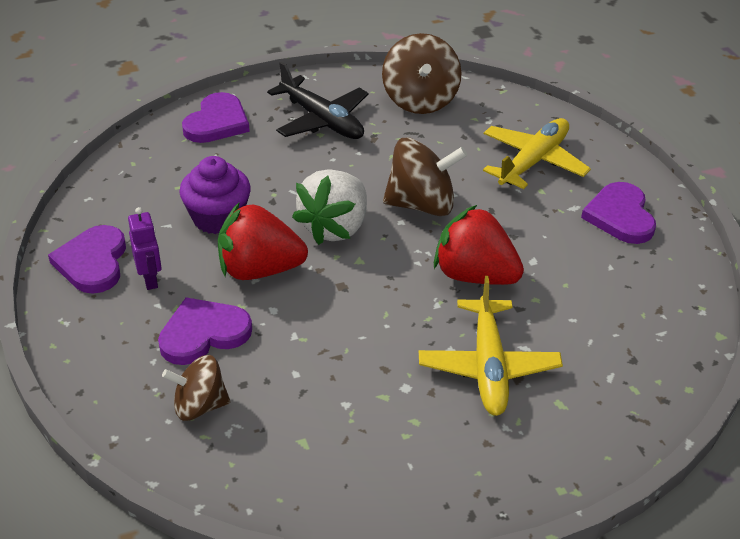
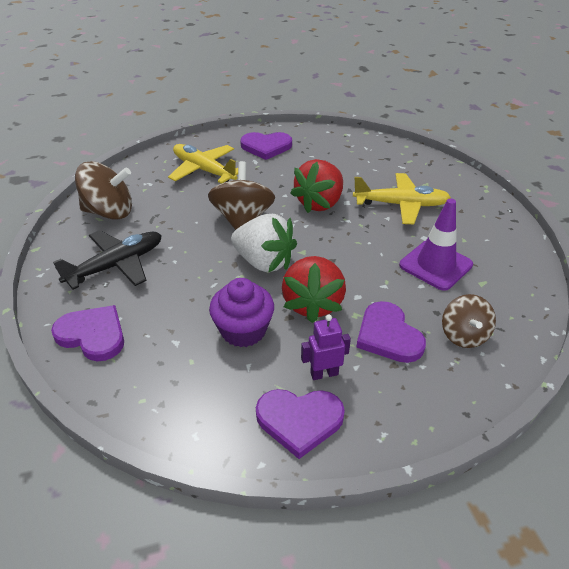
camera: 85 degrees left, 0 degrees up
none -> purple traffic cone [399,199,473,291]

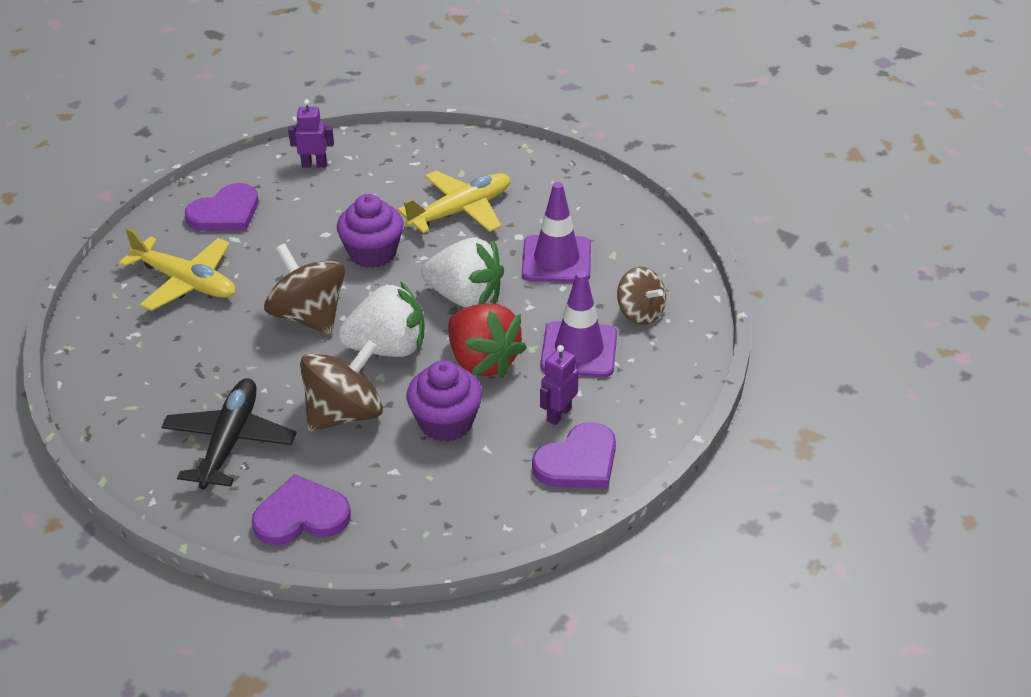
camera: 40 degrees left, 0 degrees up
brown spinning top [75,161,132,220] -> brown spinning top moved to [300,340,383,432]
yellow plane [168,144,238,184] -> yellow plane turned 150 degrees counterclockwise [119,228,236,311]
red strawberry [290,159,343,213] -> purple cupcake [337,194,403,268]
purple heart [356,301,426,363] -> purple traffic cone [540,271,617,377]
none -> purple robot [288,99,334,168]
none -> white strawberry [422,238,504,308]

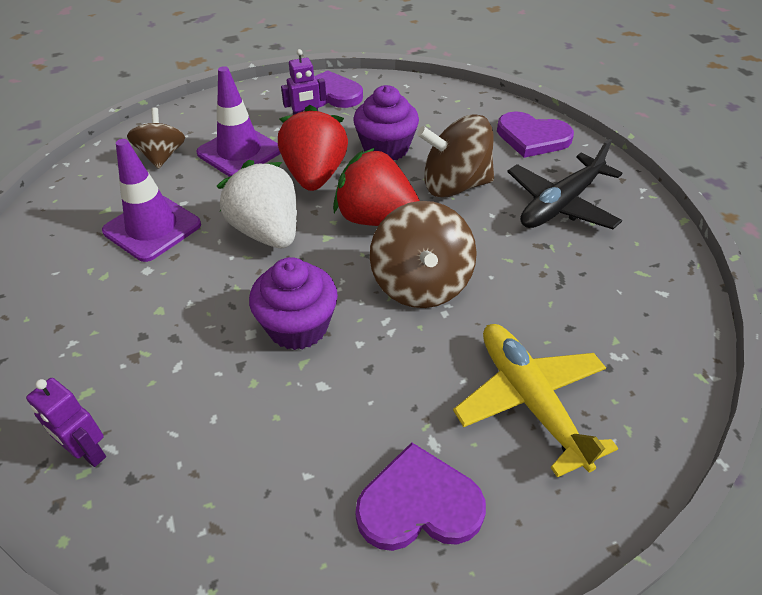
camera: 145 degrees left, 5 degrees up
purple robot [288,99,334,168] -> purple robot moved to [26,378,106,467]
white strawberry [338,281,425,357] -> red strawberry [333,148,420,226]
yellow plane [397,171,510,233] -> none

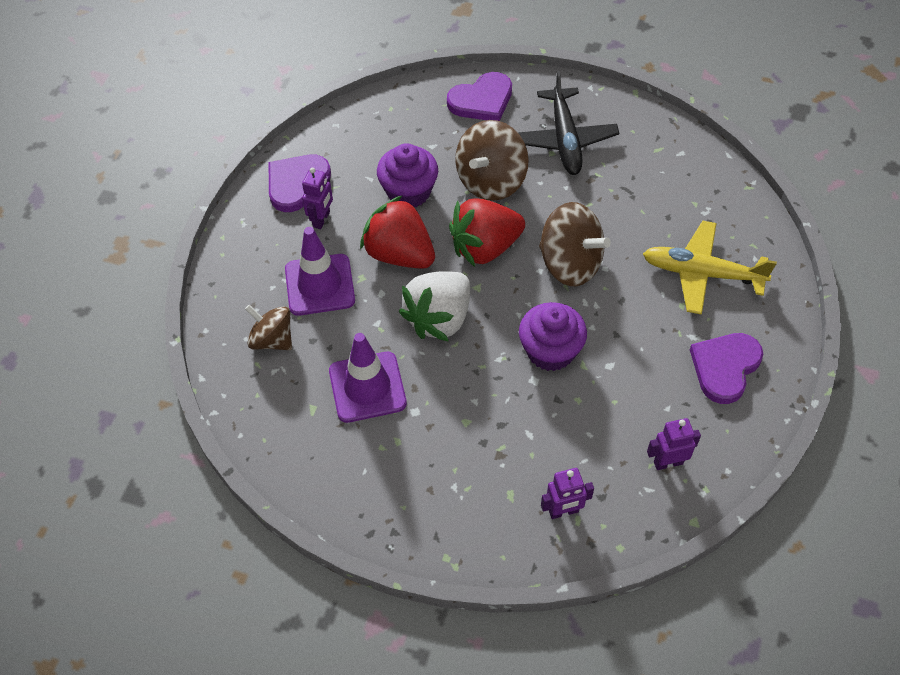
camera: 50 degrees left, 10 degrees up
white strawberry [217,160,297,248] -> white strawberry turned 60 degrees counterclockwise [399,271,470,342]
none -> purple robot [647,418,701,470]

